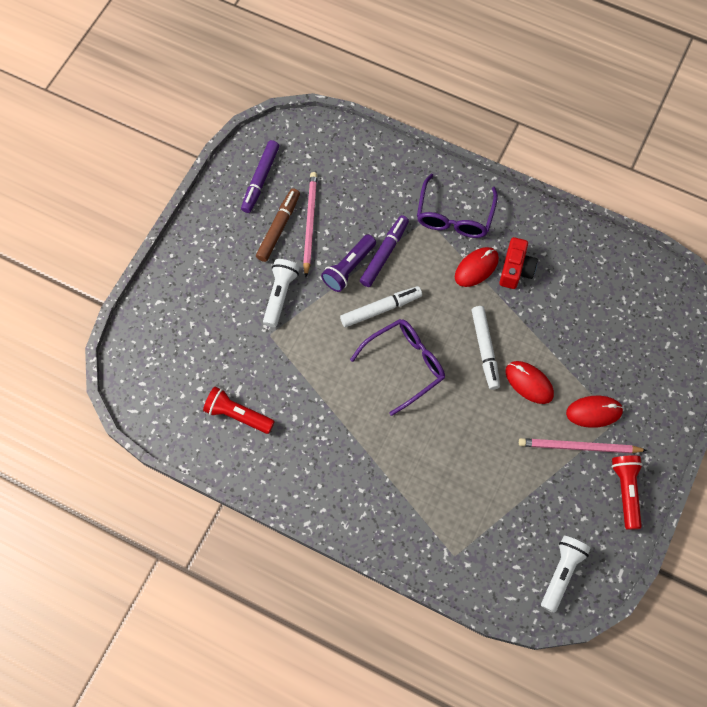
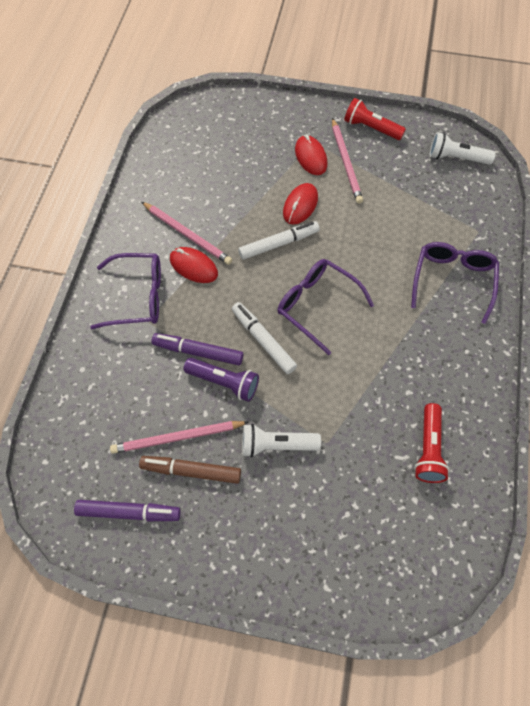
camera: 105 degrees left, 5 degrees down
red camera [499,237,538,289] -> pink pencil [142,202,232,265]
red flashlight [611,456,643,530] -> red flashlight turned 45 degrees clockwise [344,98,406,140]
none -> purple glasses [411,242,499,324]

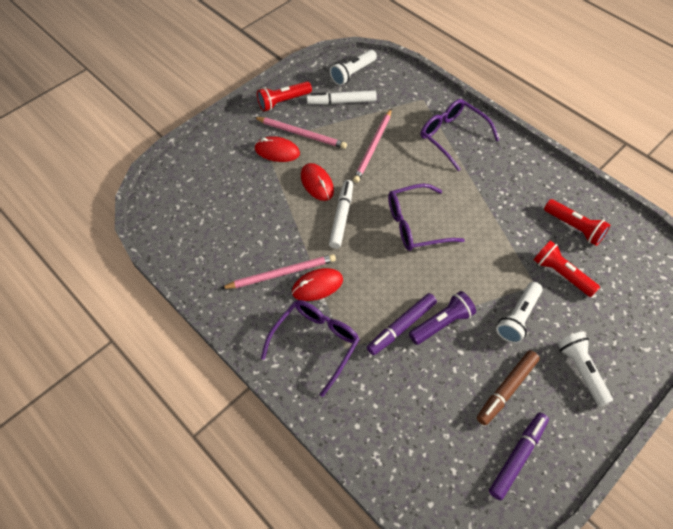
camera: 55 degrees left, 5 degrees down
pink pencil [110,421,249,454] -> pink pencil moved to [353,108,392,183]
white marker [232,302,297,374] -> white marker moved to [307,90,377,105]
none -> red flashlight [534,240,600,297]
none -> white flashlight [557,332,613,407]

